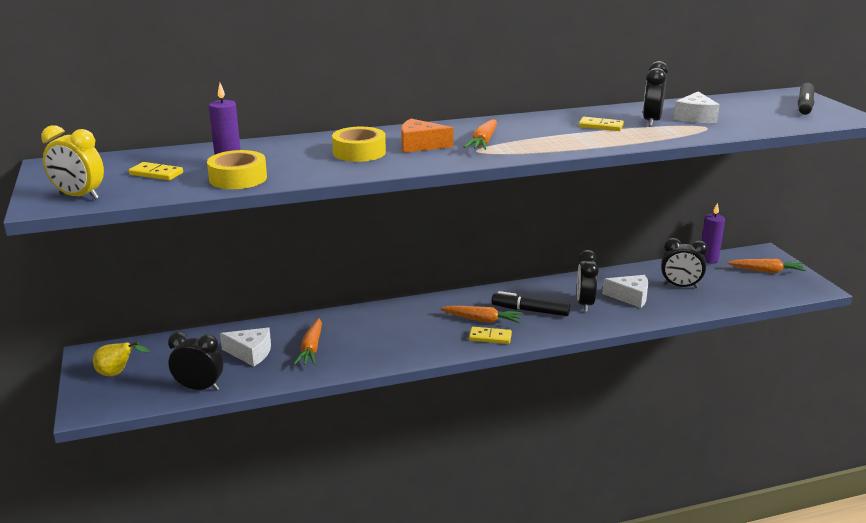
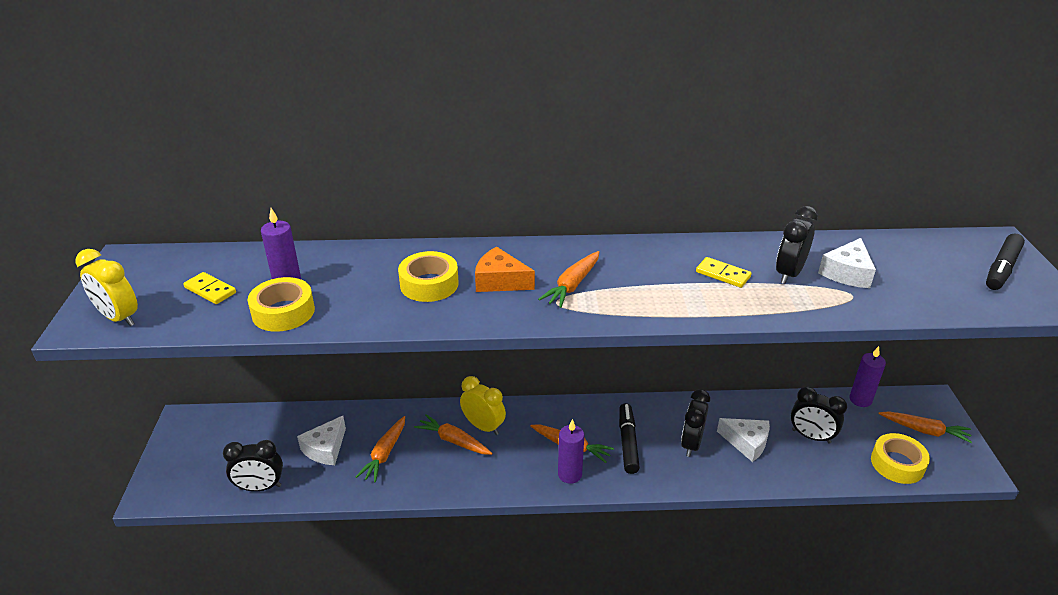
camera: 15 degrees right, 10 degrees up
yellow pear [93,341,149,376] -> none
black clock [168,332,223,391] -> black clock turned 150 degrees clockwise [223,440,283,491]
white cheese [220,327,271,366] -> white cheese turned 90 degrees clockwise [297,416,346,465]
yellow domino [469,327,512,344] -> purple candle [558,419,584,484]
black marker [491,291,570,316] -> black marker turned 60 degrees clockwise [619,403,640,474]
none -> orange carrot [414,414,492,455]
none -> yellow clock [460,376,506,435]
none -> yellow tape [871,433,930,484]

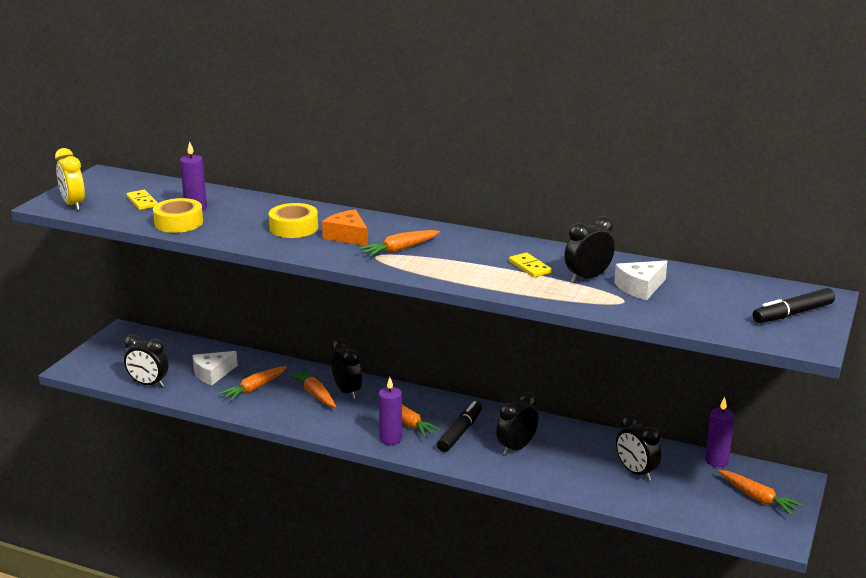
camera: 25 degrees right, 10 degrees down
yellow clock [460,376,506,435] -> black clock [331,338,362,399]
white cheese [717,418,770,462] -> none
yellow tape [871,433,930,484] -> none

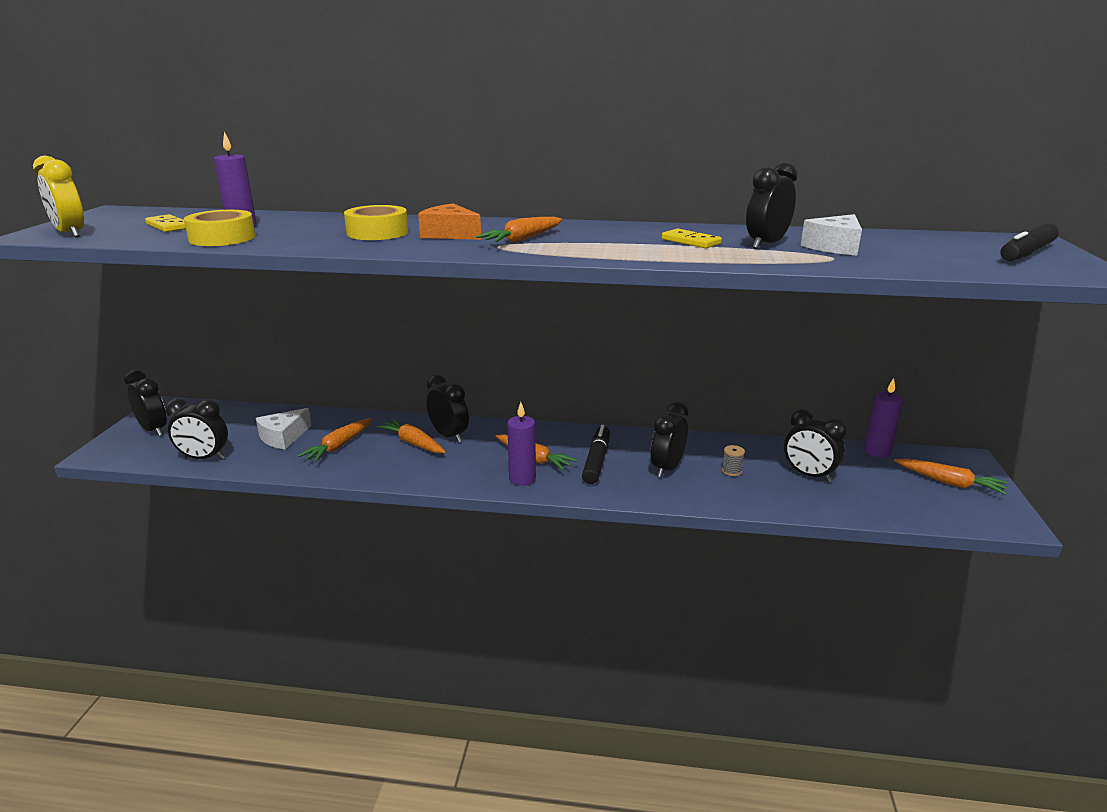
camera: 15 degrees left, 0 degrees up
none -> black clock [124,370,167,436]
none -> grey spool [722,445,745,476]

